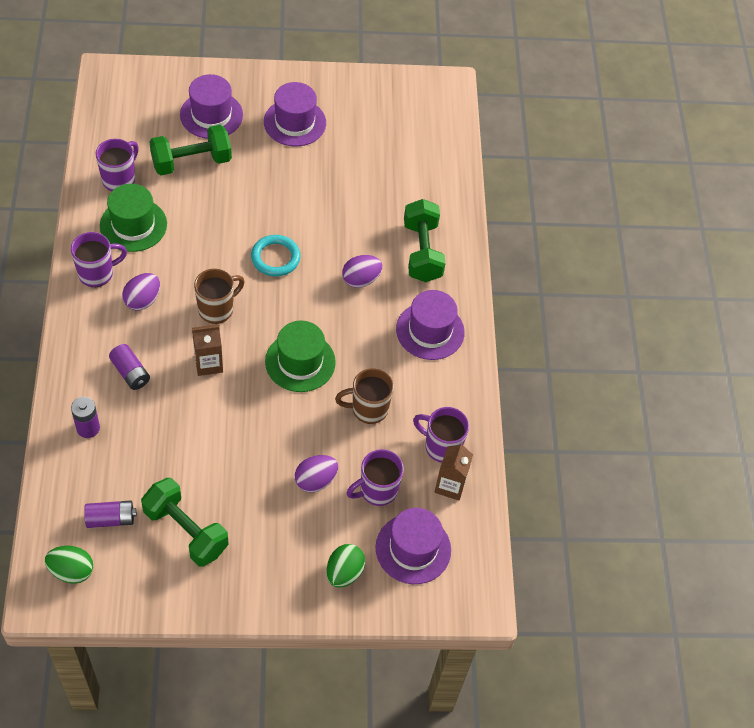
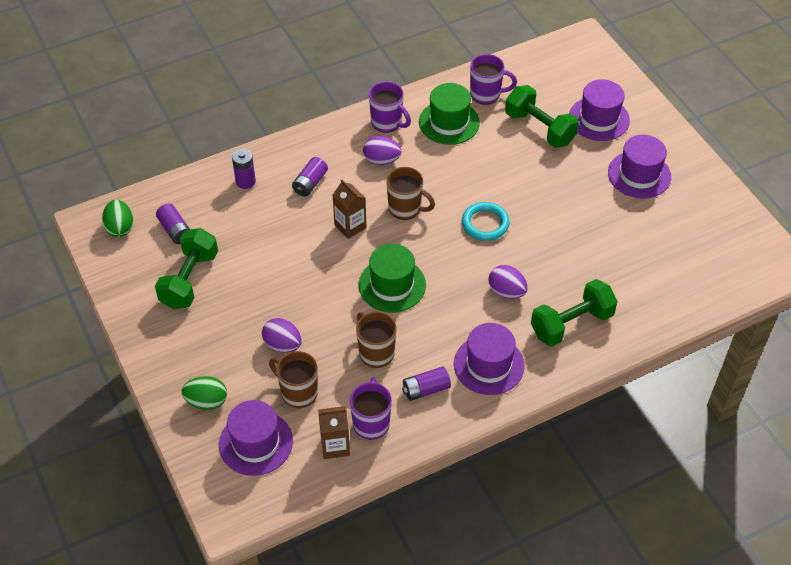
camera: 70 degrees right, 5 degrees down
purple mug [346,449,404,506] -> brown mug [269,351,318,408]
none -> purple battery [402,366,451,401]

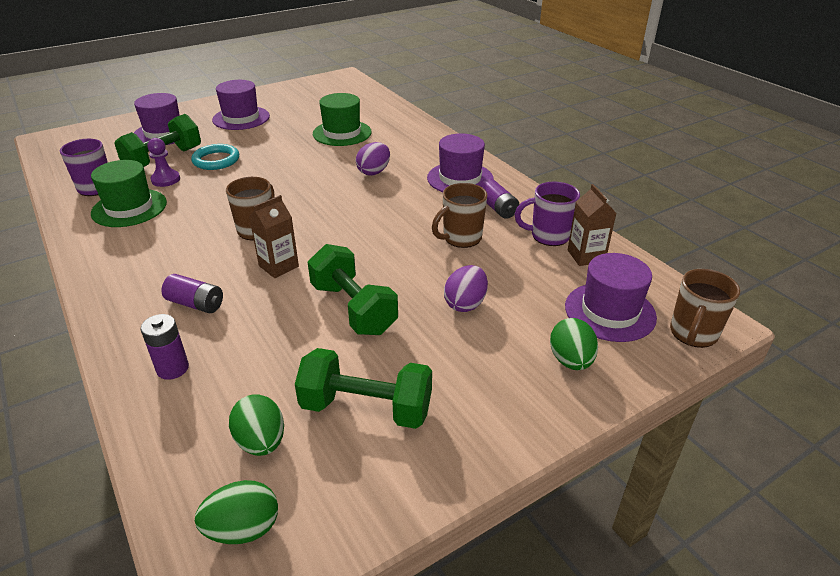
camera: 95 degrees left, 15 degrees down
purple battery [156,204,190,244] -> green egg [229,394,284,456]
brown mug [269,351,318,408] -> brown mug moved to [670,269,740,348]
green hat [359,244,426,312] -> green hat moved to [313,93,372,146]
purple egg [363,136,402,165] -> none
purple mug [369,81,411,133] -> none
turquoise ring [462,202,510,241] -> turquoise ring moved to [191,144,239,170]
green dumbbell [531,279,618,346] -> green dumbbell moved to [308,244,398,335]
none -> purple pawn [148,138,180,187]

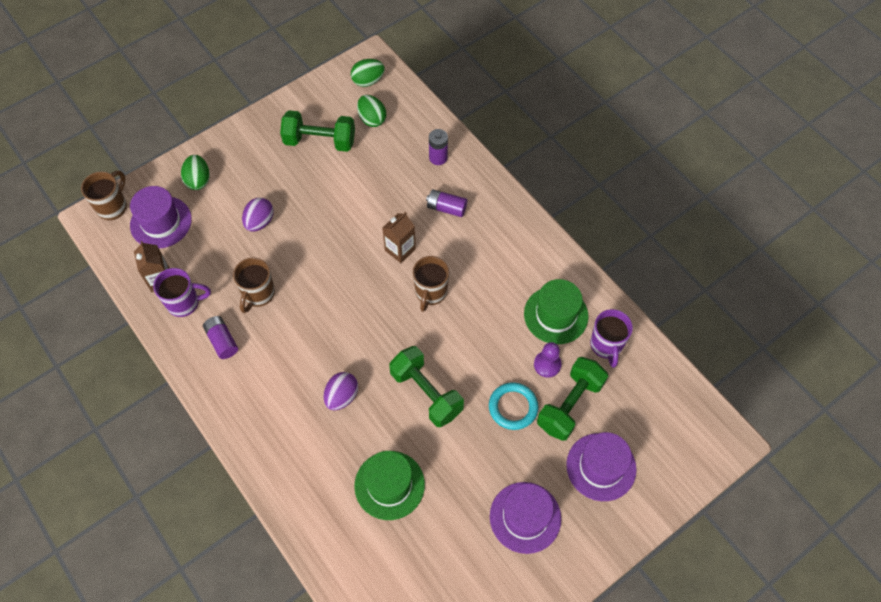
camera: 175 degrees right, 25 degrees up
green dumbbell [308,244,398,335] -> green dumbbell moved to [389,346,464,427]
purple hat [427,133,494,192] -> none
brown mug [432,183,487,248] -> brown mug turned 150 degrees clockwise [233,258,275,313]

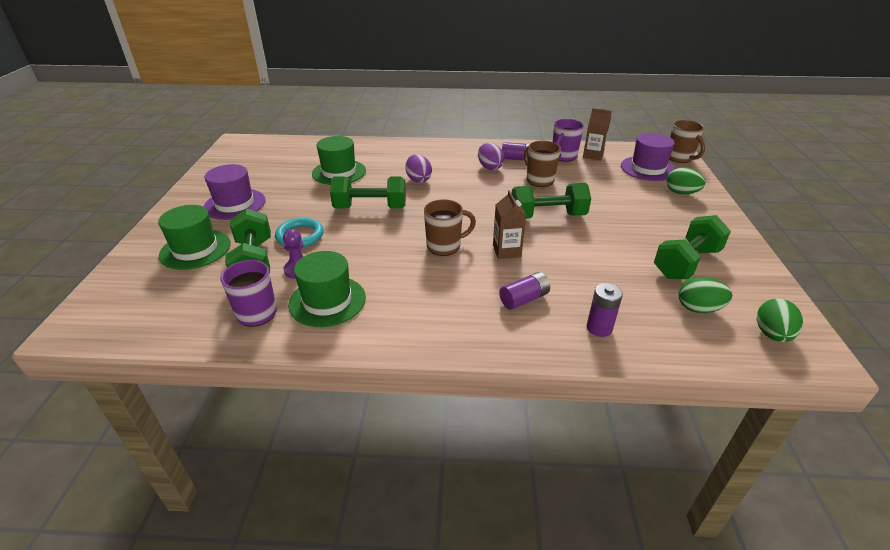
camera: 130 degrees right, 25 degrees down
purple egg [242,198,274,232] -> purple egg moved to [478,143,505,170]
brown mug [413,256,449,312] -> brown mug turned 105 degrees clockwise [424,199,476,256]
purple hat [566,432,637,501] -> green hat [158,205,231,270]
none -> green dumbbell [512,183,591,219]

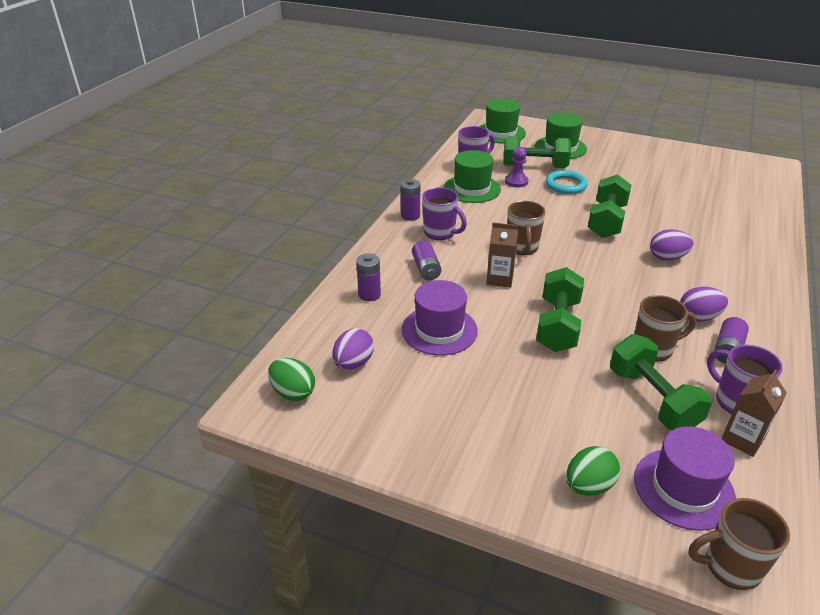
camera: 110 degrees right, 0 degrees up
purple hat [204,164,265,220] -> purple hat moved to [402,280,478,356]
green hat [312,136,366,185] -> green hat moved to [479,99,526,144]
green dumbbell [654,215,731,279] -> green dumbbell moved to [610,334,712,430]
green egg [679,277,732,313] -> purple egg [332,328,374,370]
none -> purple battery [401,179,420,221]
none -> purple mug [422,187,467,240]

